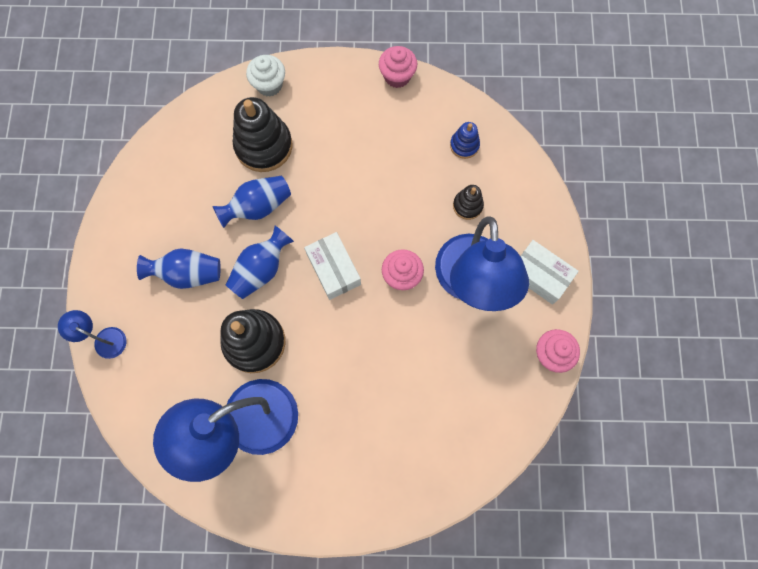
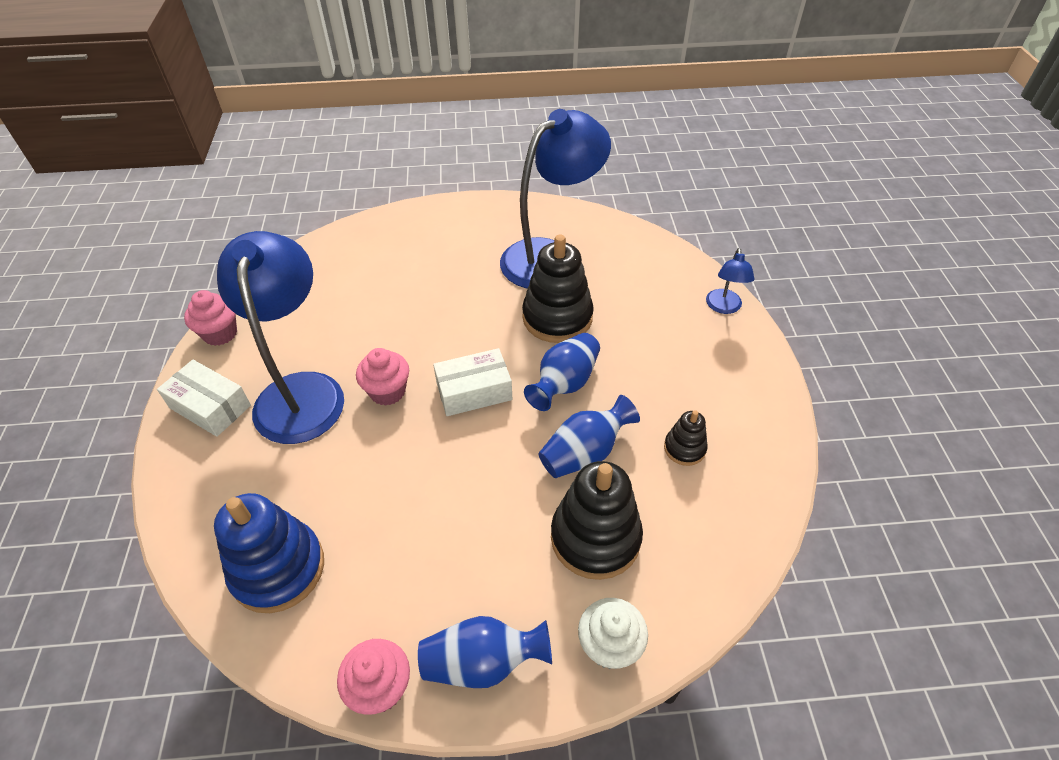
camera: 175 degrees right, 25 degrees down
blue lamp [58,310,127,359] -> blue lamp turned 75 degrees clockwise [706,248,754,314]
blue vase [137,248,221,289] -> blue vase moved to [418,616,552,688]
white box [304,232,361,300] -> white box turned 75 degrees counterclockwise [433,348,512,416]
blue stacking toy [450,122,480,159] -> blue stacking toy [214,493,324,613], size x1.97
black stacking toy [453,185,484,220] -> black stacking toy moved to [664,410,708,466]

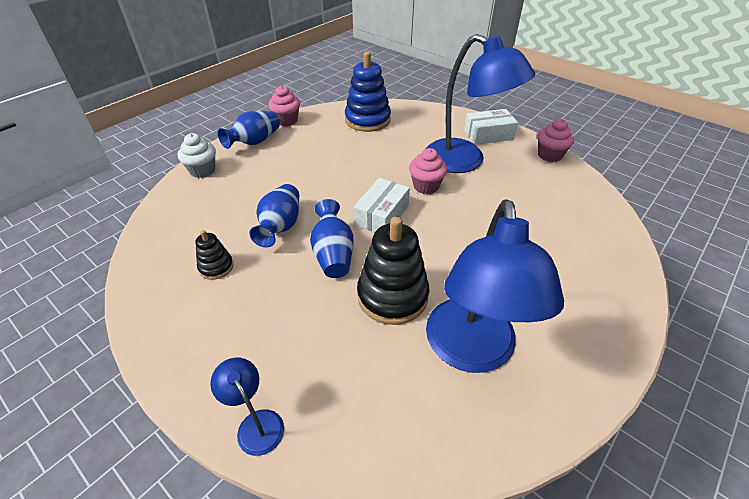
camera: 135 degrees right, 5 degrees down
black stacking toy [551,461,643,580] -> none

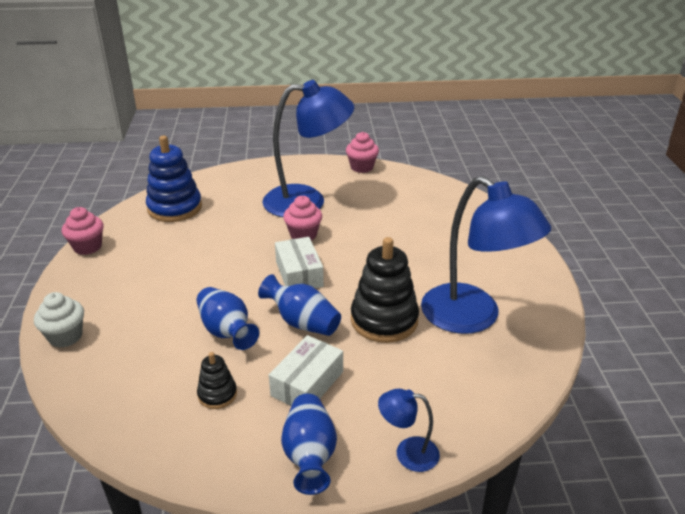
camera: 45 degrees left, 10 degrees down
blue vase [218,111,280,149] -> blue vase moved to [281,394,337,495]
white box [464,109,518,145] -> white box moved to [269,335,343,406]

